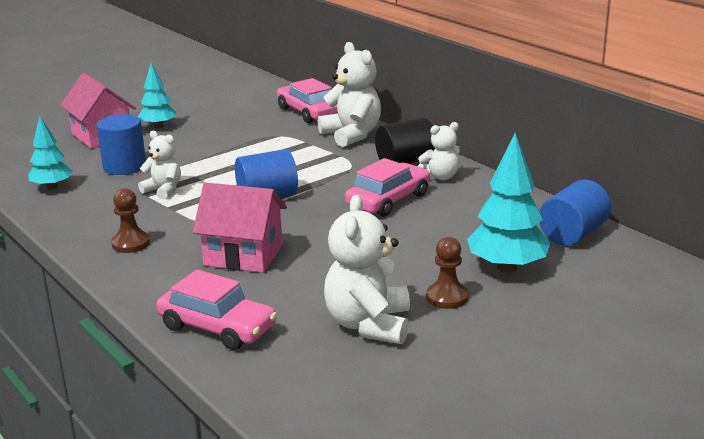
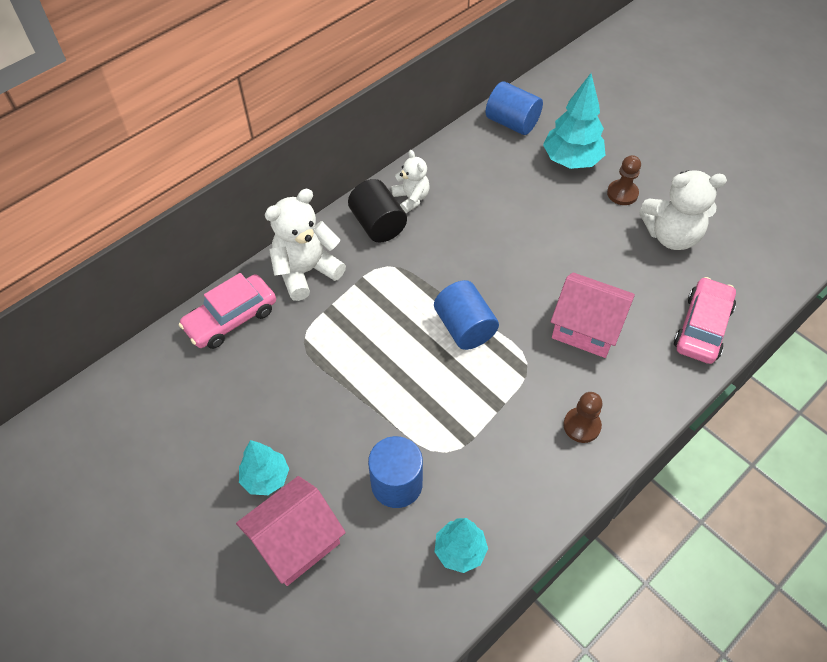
camera: 95 degrees left, 30 degrees up
white teddy bear [138,131,181,199] -> none
pink house [193,182,287,273] -> pink house turned 75 degrees counterclockwise [551,272,635,358]
pink car [345,158,430,217] -> none

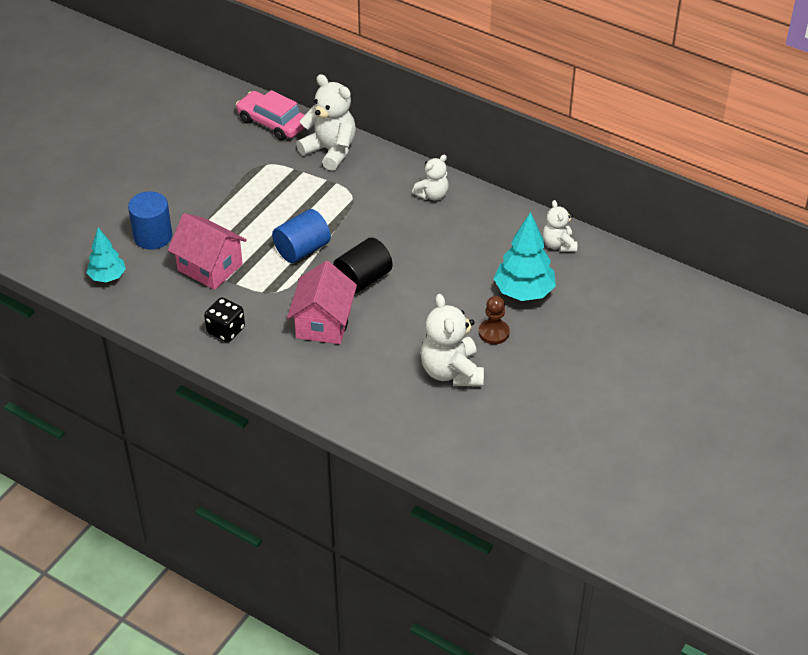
camera: 75 degrees right, 10 degrees down
pink house [236,476,346,586] -> pink house moved to [168,213,247,290]
turquoise tree [239,440,289,495] -> none
black cylinder [348,179,407,243] -> black cylinder moved to [333,238,393,293]
blue cylinder [486,81,543,135] -> white teddy bear [543,200,577,252]
brown pawn [563,392,603,443] -> black dice [204,297,245,342]
pink car [674,277,736,364] -> none

